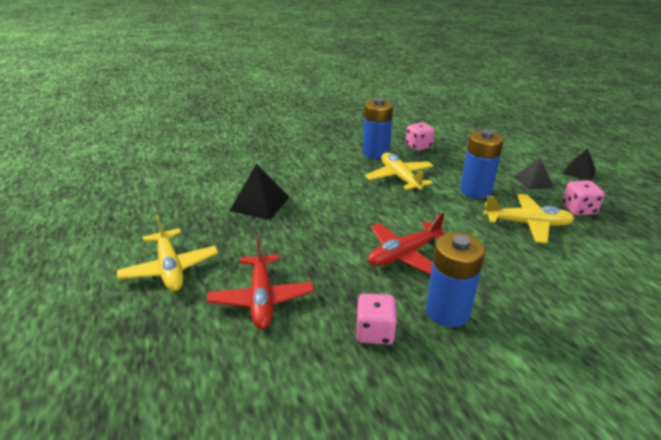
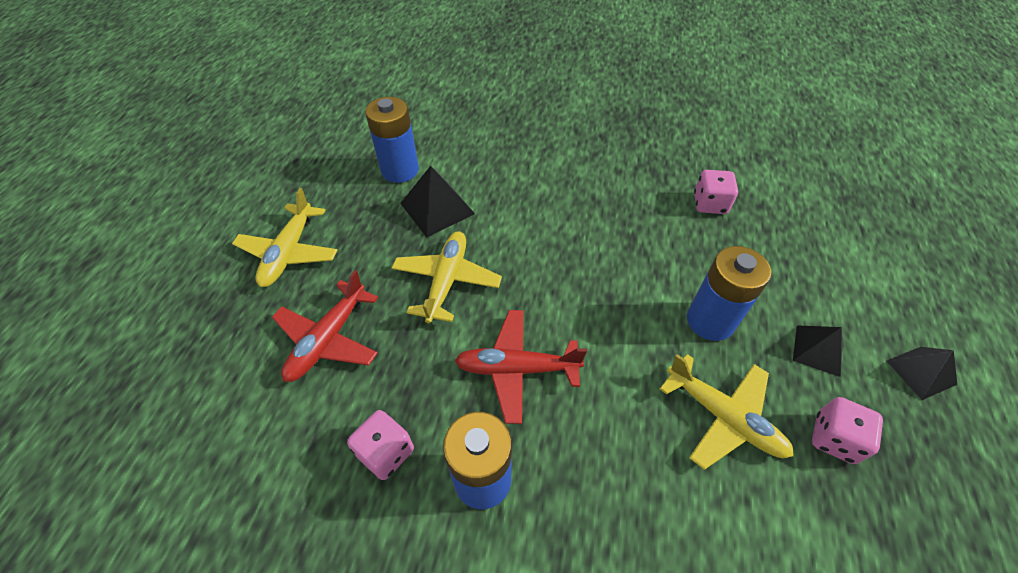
camera: 35 degrees right, 20 degrees up
blue battery [362,98,393,159] -> blue battery moved to [365,97,419,183]
yellow plane [365,152,434,192] -> yellow plane moved to [392,231,502,323]

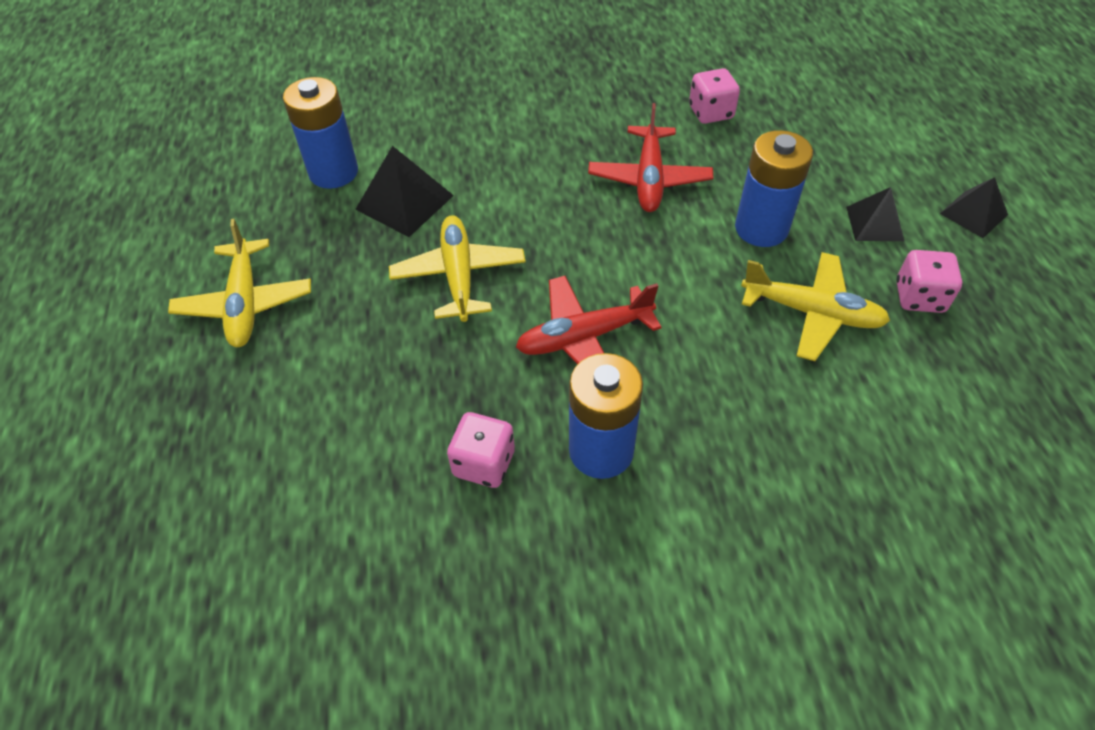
camera: 20 degrees left, 0 degrees up
red plane [272,270,378,382] -> red plane moved to [588,103,713,212]

